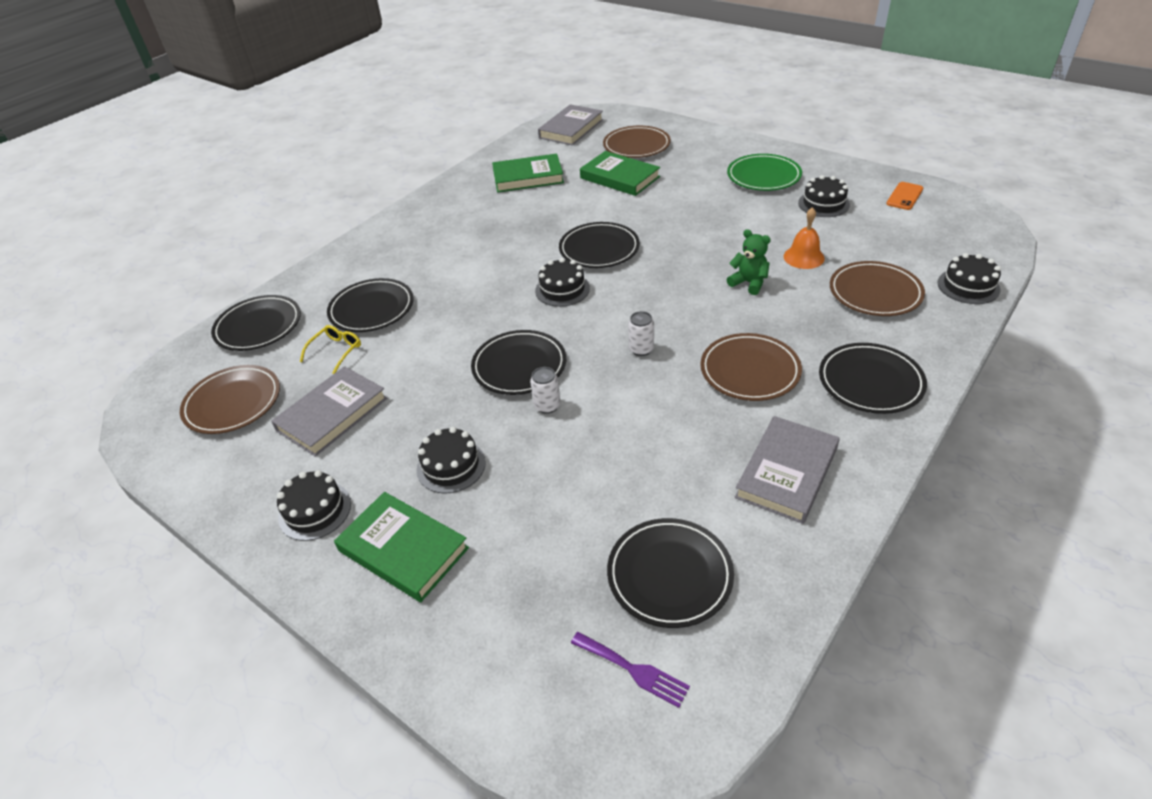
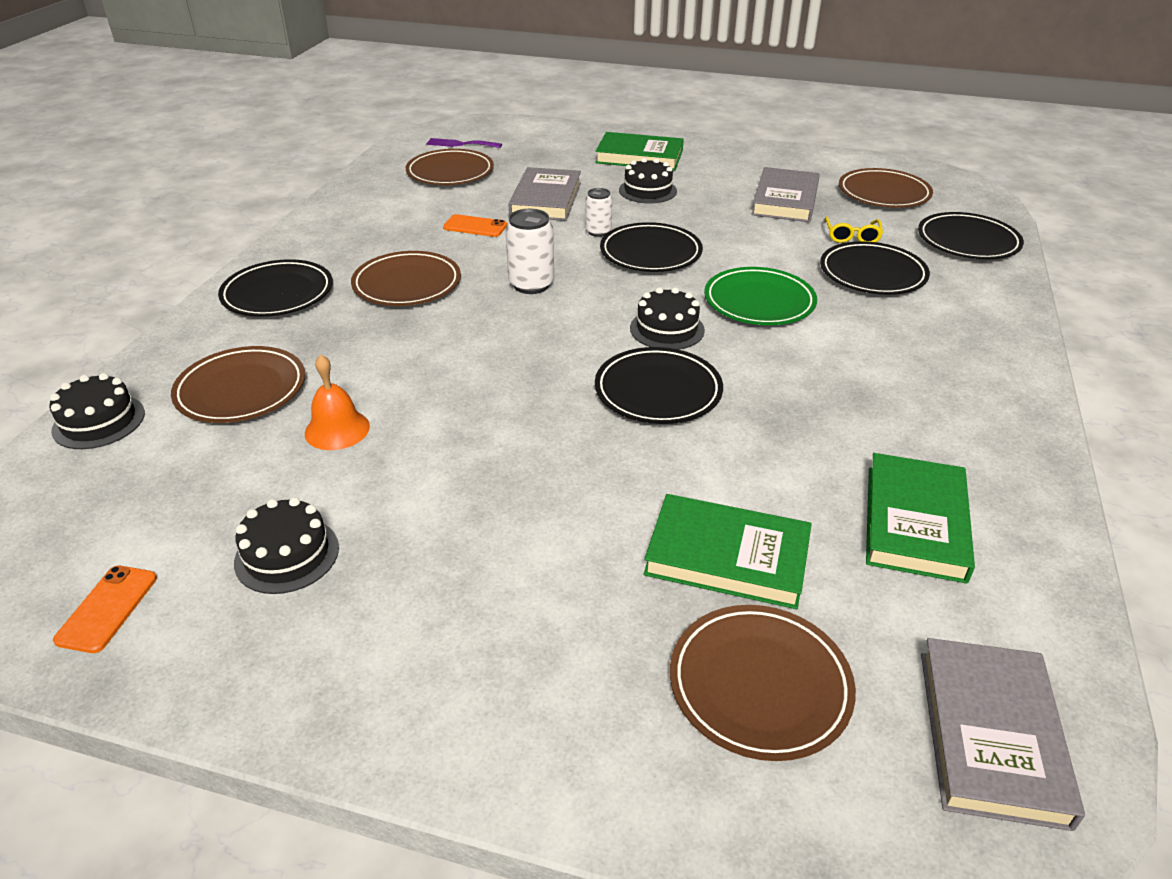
camera: 155 degrees right, 5 degrees down
black cake [277,470,351,541] -> none
green book [492,153,564,193] -> green book turned 45 degrees counterclockwise [866,453,975,584]
black plate [607,518,734,628] -> brown plate [406,149,494,185]
white can [628,311,654,356] -> white can [505,209,554,294], size x1.59
green plate [727,154,802,191] -> green plate moved to [704,267,817,325]
green teddy bear [727,229,771,295] -> none
grey book [735,416,840,524] -> grey book moved to [509,167,581,221]
none -> orange phone [443,214,507,237]

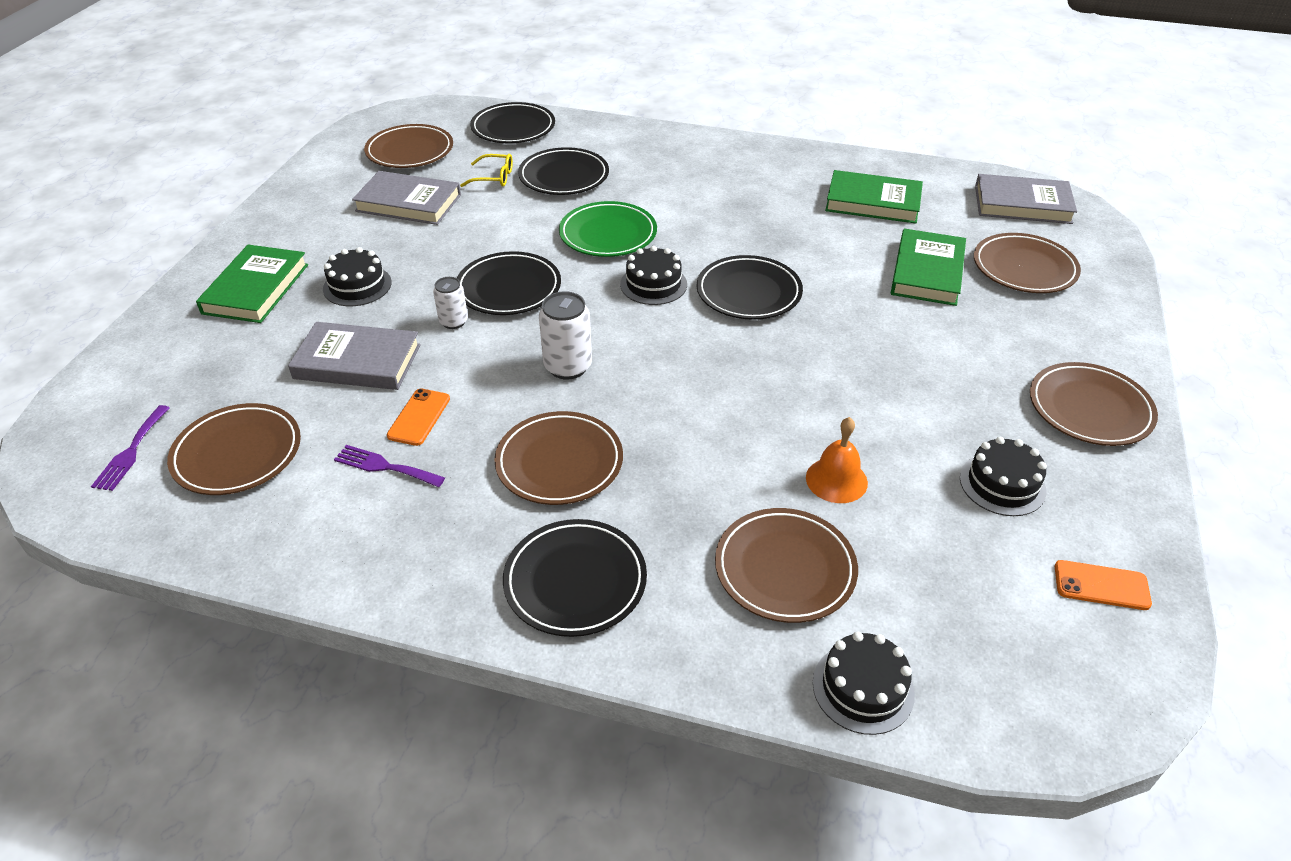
camera: 90 degrees left, 5 degrees up
none -> purple fork [334,445,445,487]
none -> brown plate [1030,362,1158,446]

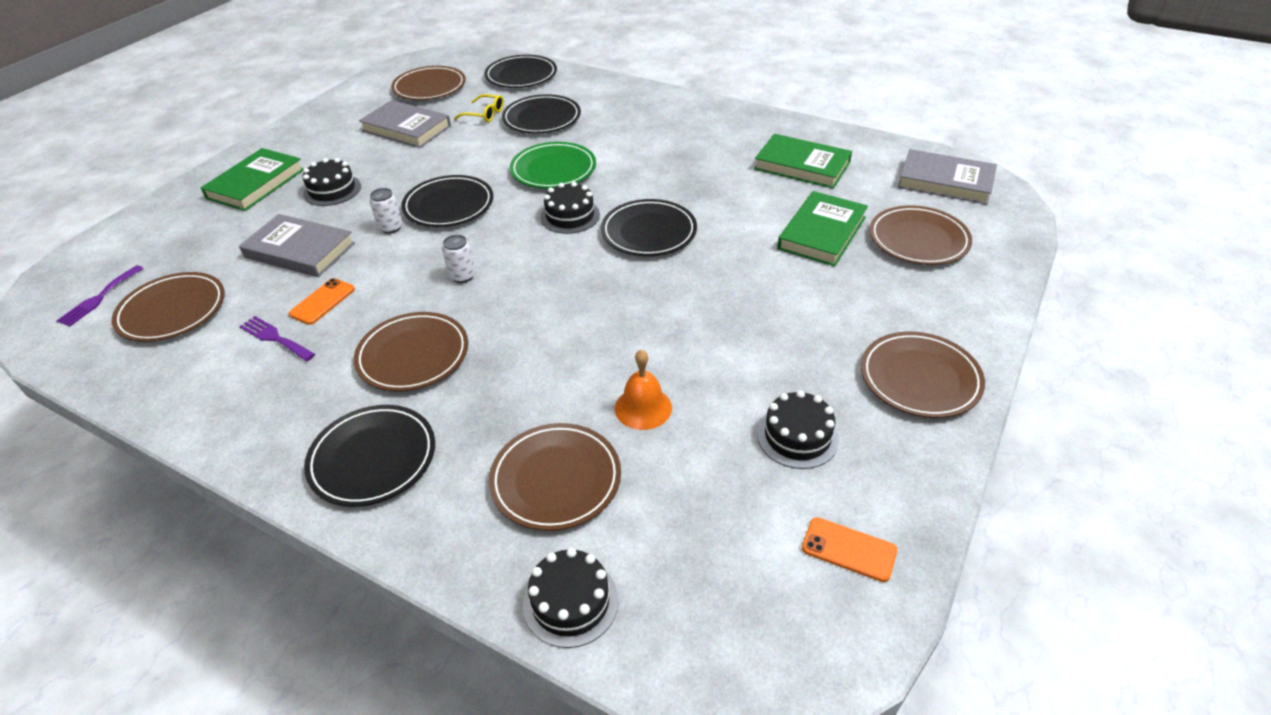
camera: 15 degrees right, 0 degrees up
white can [539,291,592,380] -> white can [442,235,475,283], size x0.63

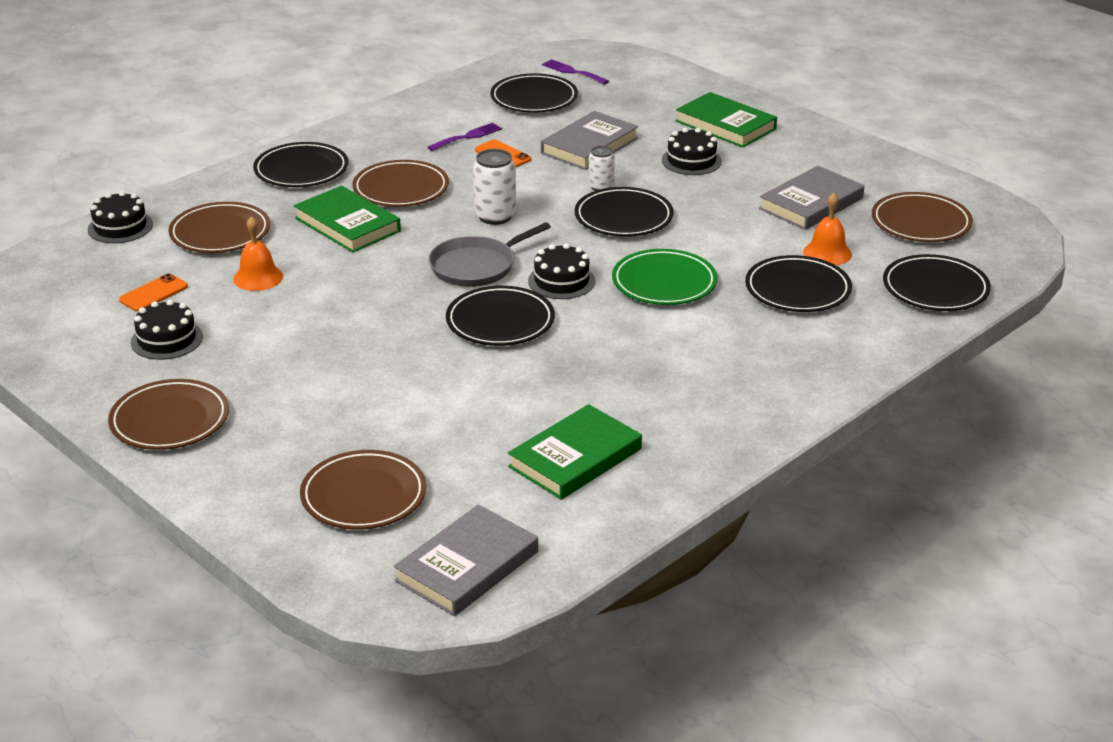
camera: 105 degrees right, 10 degrees down
brown plate [112,272,225,342] -> black plate [490,73,578,113]
white can [442,235,475,283] -> white can [473,149,516,225], size x1.59
yellow glasses [454,94,504,122] -> orange bell [803,193,852,265]
green book [777,191,868,266] -> green book moved to [294,186,401,253]
orange phone [802,517,897,582] -> orange phone moved to [119,273,188,312]
none -> grey pan [429,222,551,287]

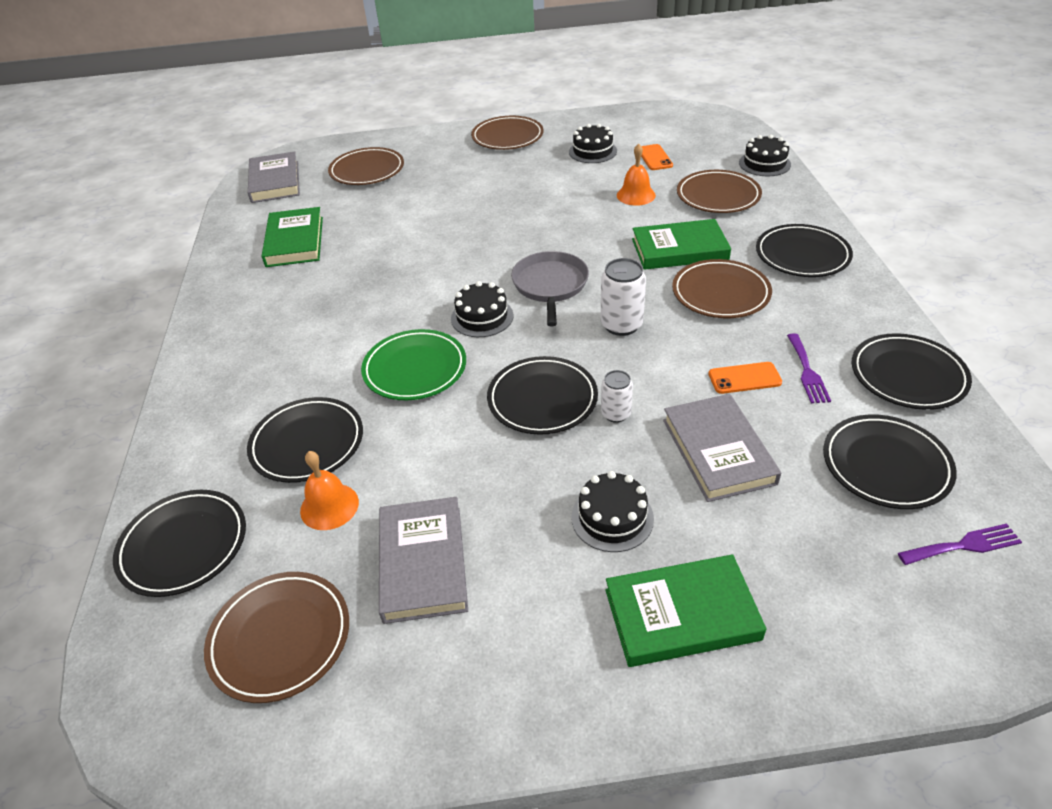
camera: 130 degrees right, 10 degrees up
black plate [446,286,555,346] -> black plate moved to [852,333,972,410]

